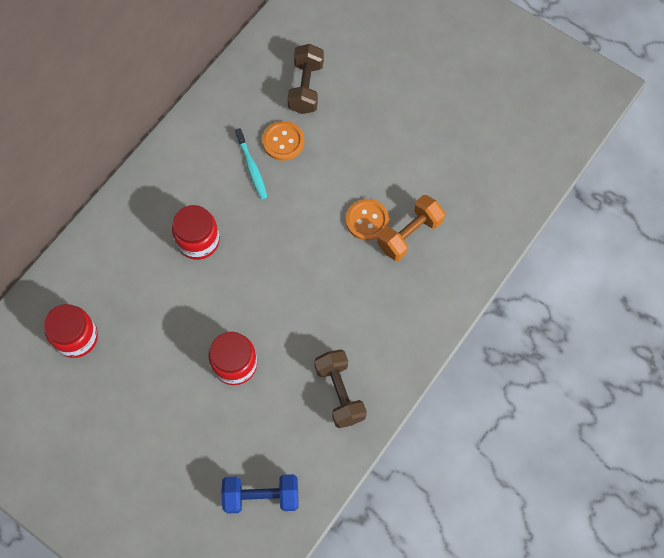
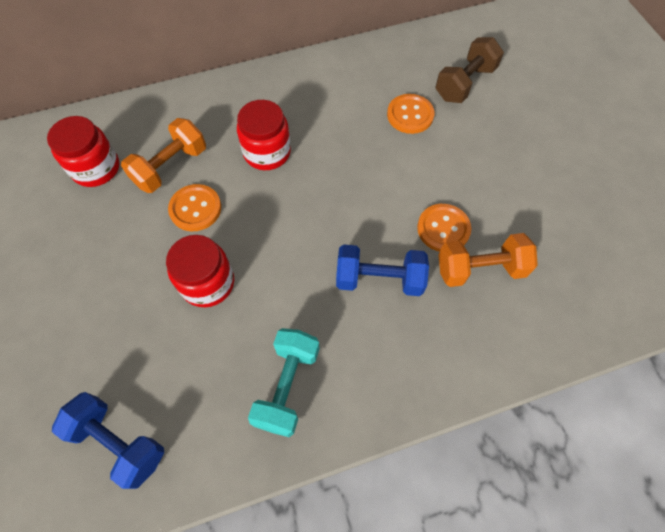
camera: 35 degrees right, 5 degrees down
turquoise toothbrush [235,128,267,199] -> none
brown dumbbell [314,349,367,428] -> turquoise dumbbell [248,328,320,437]
none -> orange dumbbell [121,118,206,193]
none -> orange button [168,184,221,231]
none -> blue dumbbell [336,244,429,296]

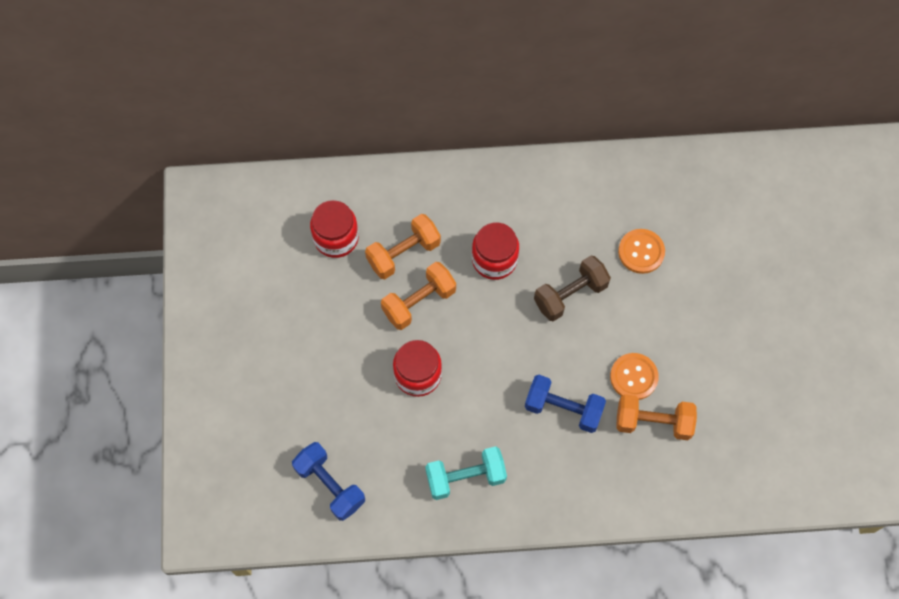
camera: 15 degrees right, 5 degrees up
orange button [168,184,221,231] -> orange dumbbell [381,262,456,330]
turquoise dumbbell [248,328,320,437] -> turquoise dumbbell turned 45 degrees clockwise [425,446,507,500]
brown dumbbell [436,37,504,103] -> brown dumbbell moved to [534,256,611,321]

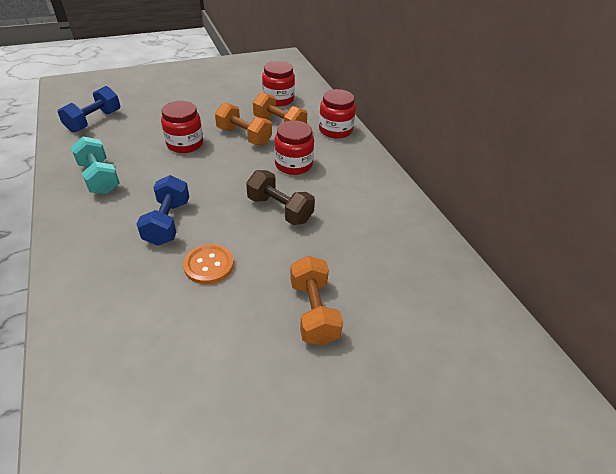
camera: 70 degrees right, 25 degrees down
orange dumbbell [616,394,697,440] -> orange dumbbell moved to [290,256,343,345]
orange button [618,229,665,274] -> none
none -> red jar [319,89,356,139]

